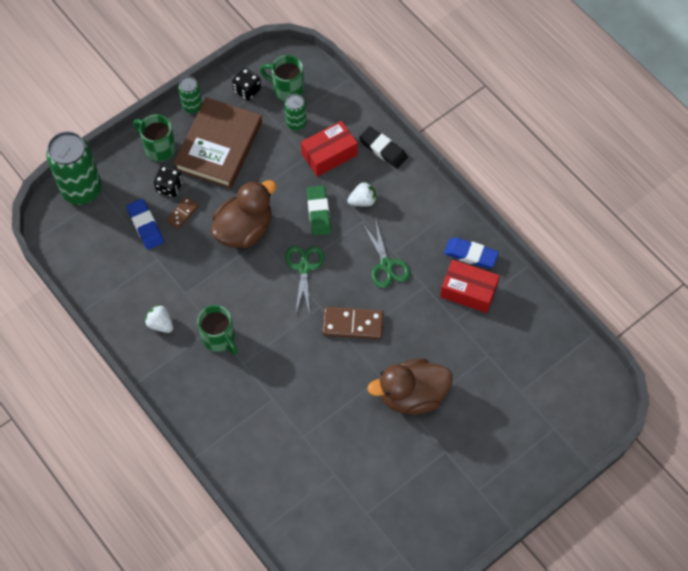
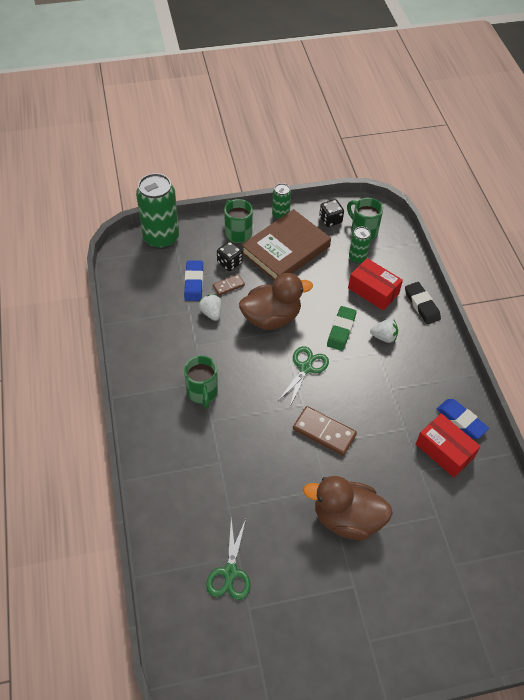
camera: 25 degrees right, 10 degrees down
white strawberry [144,304,173,333] -> white strawberry moved to [199,294,221,321]
red box [301,121,358,177] -> red box turned 45 degrees clockwise [348,258,403,310]
green scissors [363,218,410,288] -> green scissors moved to [206,519,251,600]

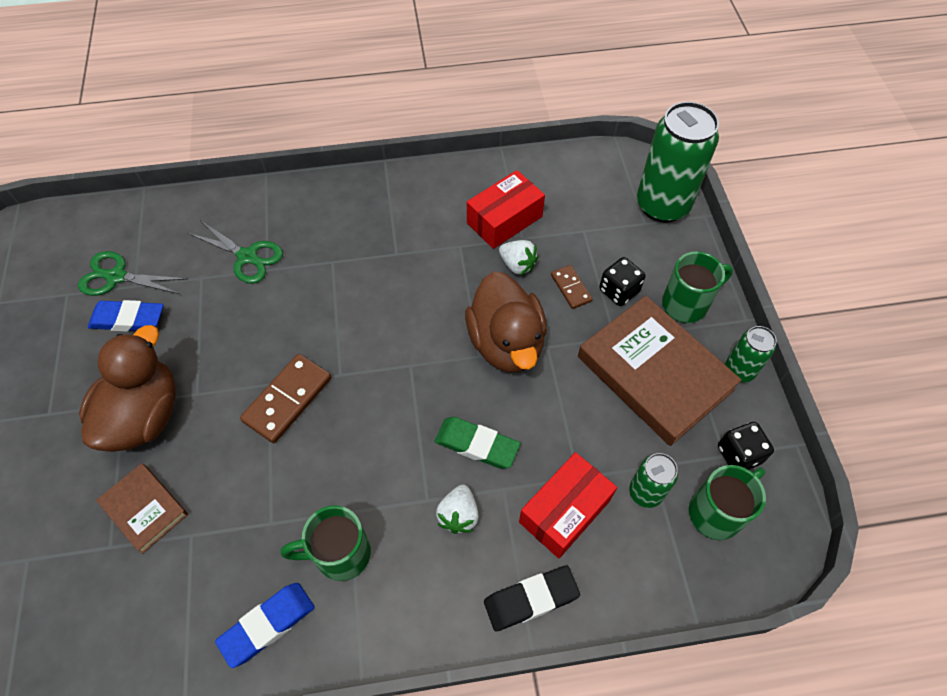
camera: 95 degrees right, 5 degrees up
blue eraser [184,260,203,301] -> blue eraser moved to [88,300,163,332]
green mug [184,356,218,409] -> green mug moved to [281,505,371,581]
white strawberry [199,294,221,321] -> white strawberry turned 60 degrees clockwise [499,240,538,276]
green scissors [278,346,329,406] -> green scissors moved to [188,220,283,284]
red box [416,413,481,477] -> red box moved to [467,170,545,249]
none -> brown book [96,463,188,554]

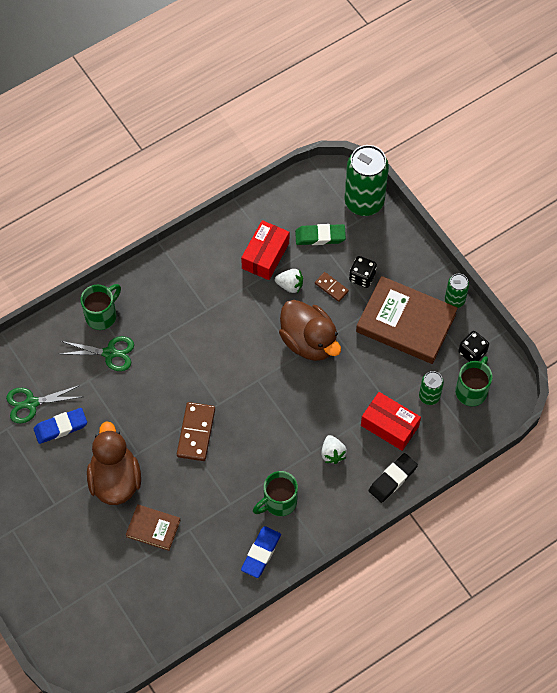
camera: 25 degrees left, 5 degrees up
green eraser [435,417,520,469] -> green eraser moved to [295,224,346,245]
red box [519,452,617,559] -> red box turned 75 degrees counterclockwise [361,392,421,451]
green mug [662,251,733,323] -> green mug moved to [81,284,121,330]

